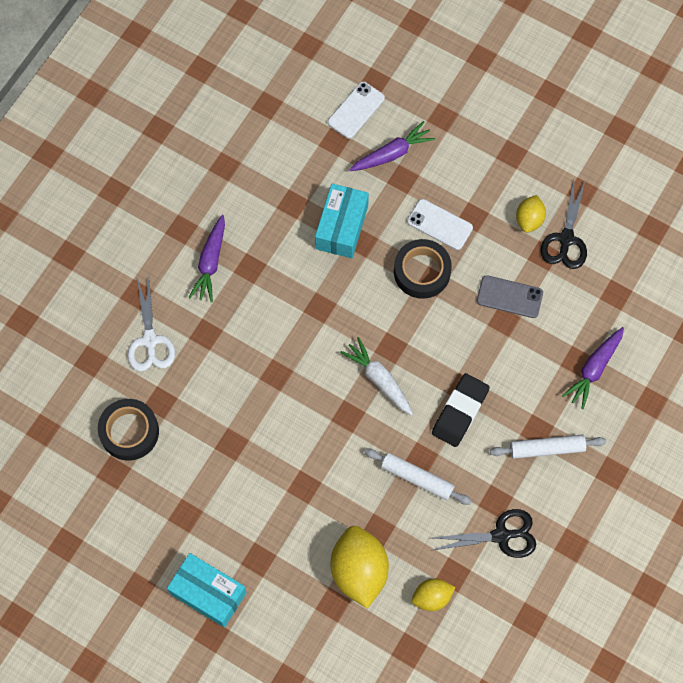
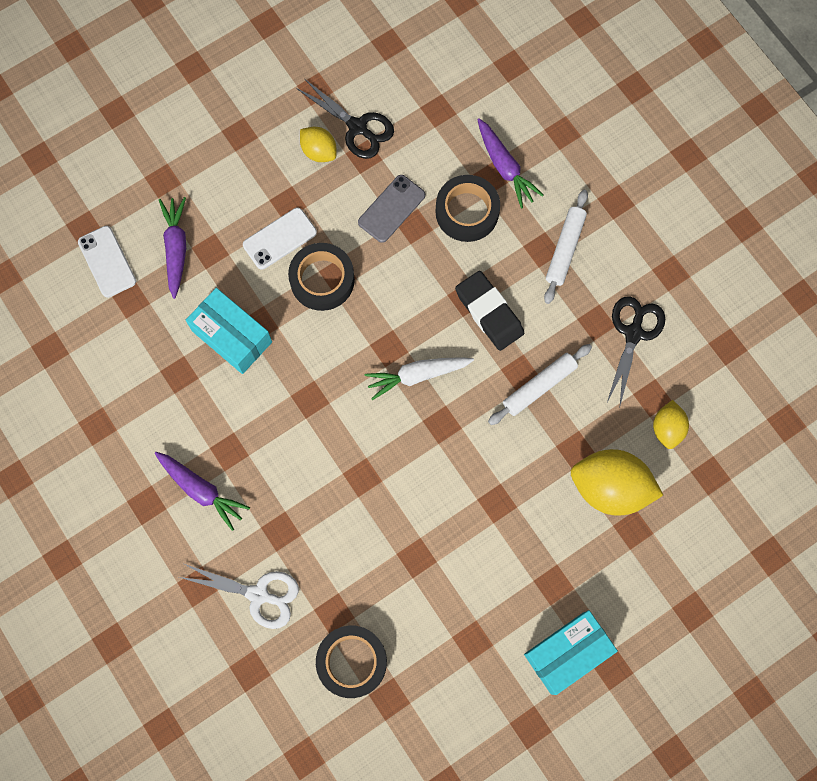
camera: 65 degrees left, 5 degrees up
none -> black tape [436,175,500,242]

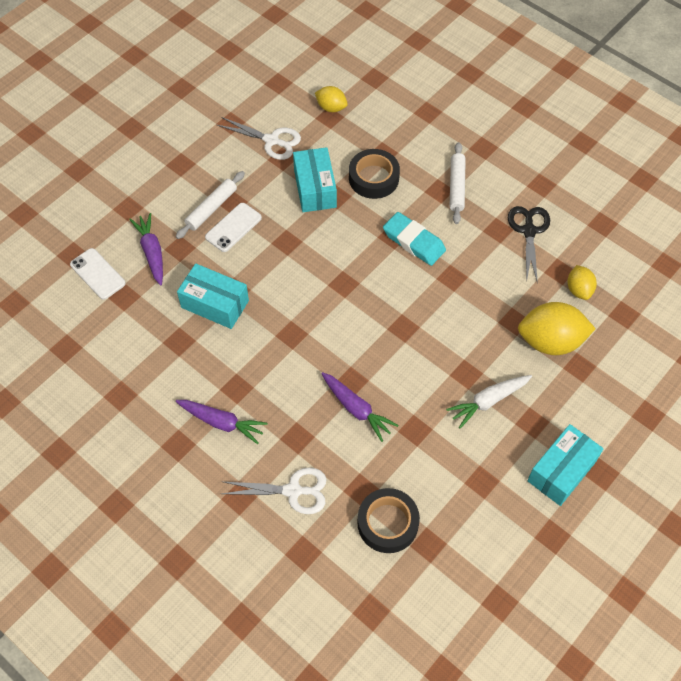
camera: 15 degrees left, 15 degrees down
black tape [288,243,355,311] -> none
black scissors [296,79,394,159] -> white scissors [217,117,301,160]
yellow lemon [300,127,337,162] -> yellow lemon moved to [315,86,348,112]
grey phone [358,175,425,243] -> turquoise box [293,147,337,212]
white carrot [365,357,474,400] -> white carrot moved to [446,375,532,428]
black eraser [455,271,524,351] -> turquoise eraser [383,212,446,266]
purple carrot [477,118,544,208] -> purple carrot moved to [321,372,398,442]
white rolling pin [488,344,592,425] -> white rolling pin moved to [176,171,245,239]

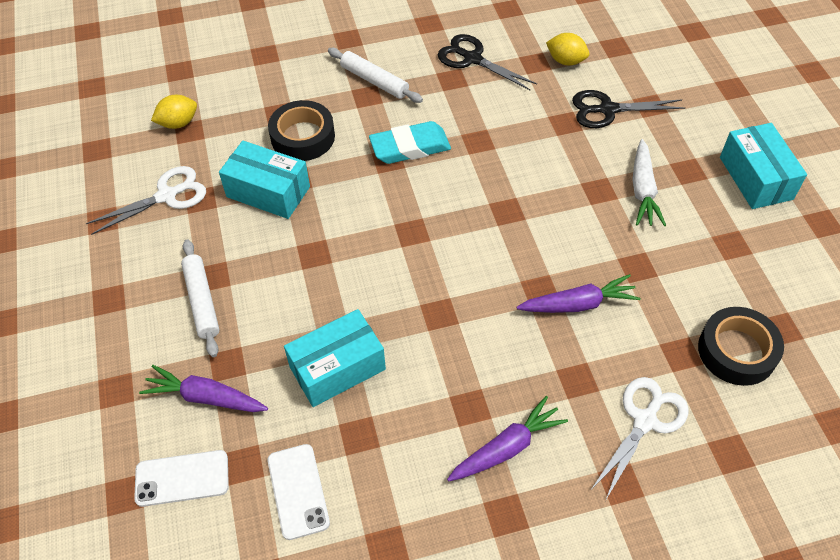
camera: 55 degrees left, 5 degrees down
white phone [205,203,262,252] -> white phone moved to [267,444,330,540]
yellow lemon [518,302,596,355] -> black scissors [572,90,685,128]

